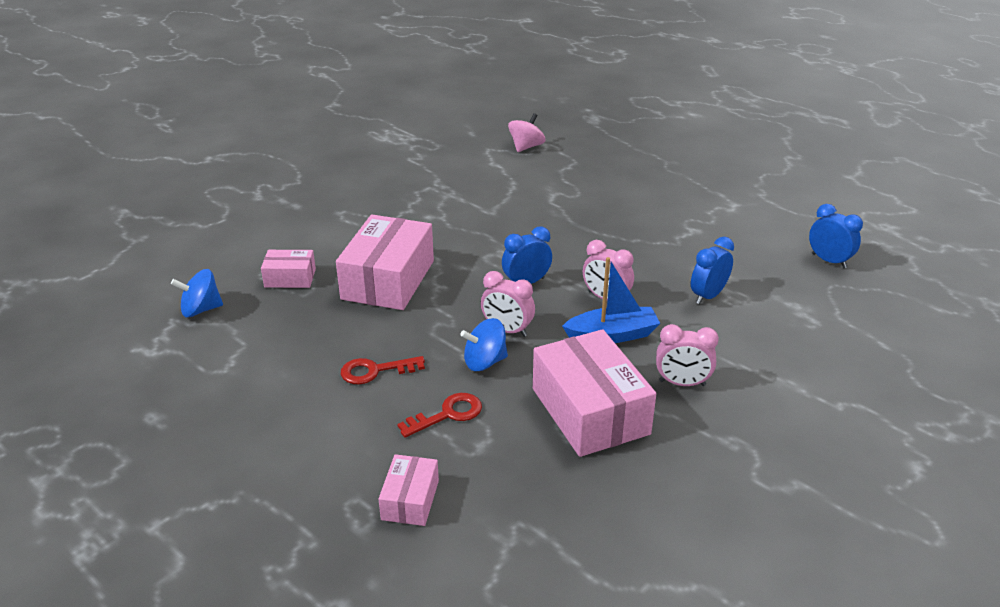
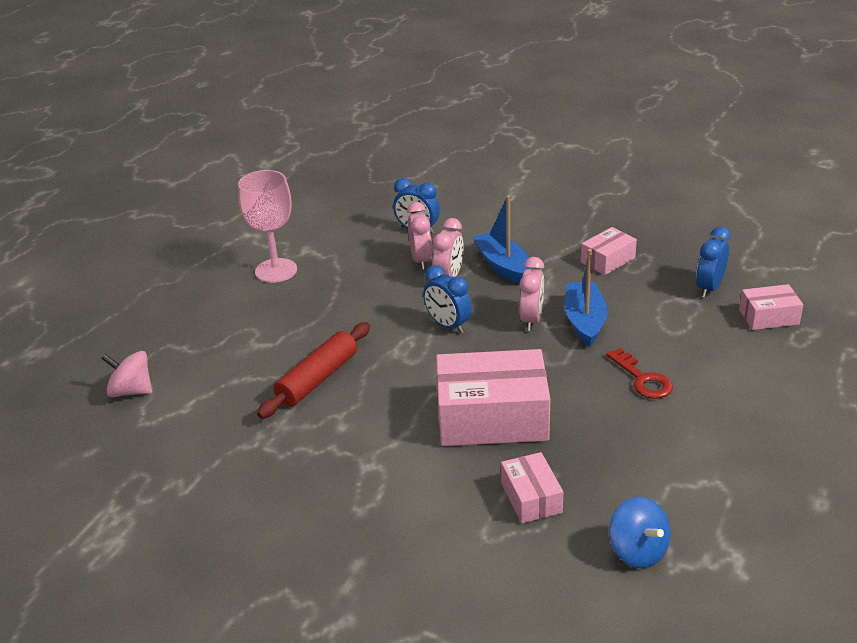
camera: 105 degrees left, 0 degrees up
red key [397,393,482,437] -> none
blue spinning top [461,318,508,371] -> blue boat [565,249,607,347]
pink box [533,329,656,457] -> pink box [581,227,637,275], size x0.51
pink clock [656,324,719,386] -> pink clock moved to [407,202,432,270]
blue clock [809,204,863,268] -> blue clock moved to [696,227,731,297]
none -> pink goblet [238,170,297,283]
none -> red rolling pin [257,322,370,419]

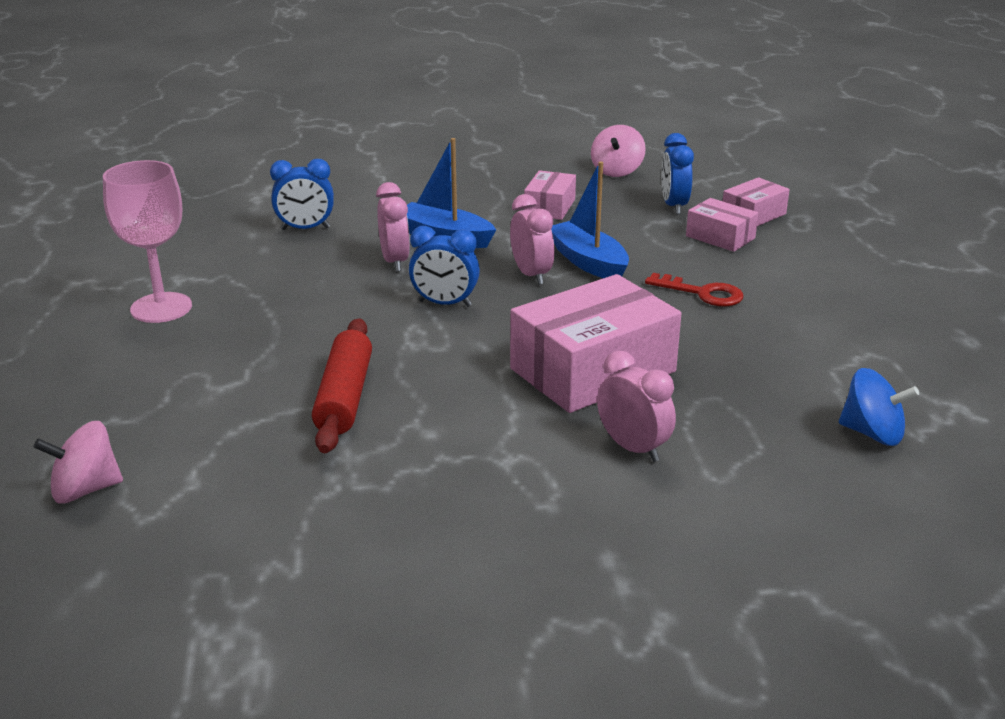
camera: 35 degrees left, 5 degrees down
pink clock [407,202,432,270] -> pink clock moved to [597,350,676,462]
pink box [501,452,563,523] -> pink box moved to [686,198,758,252]
none -> pink spinning top [591,125,646,177]

